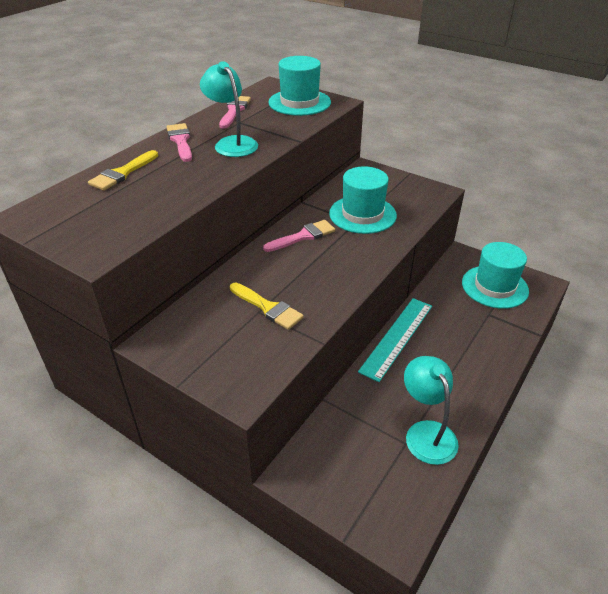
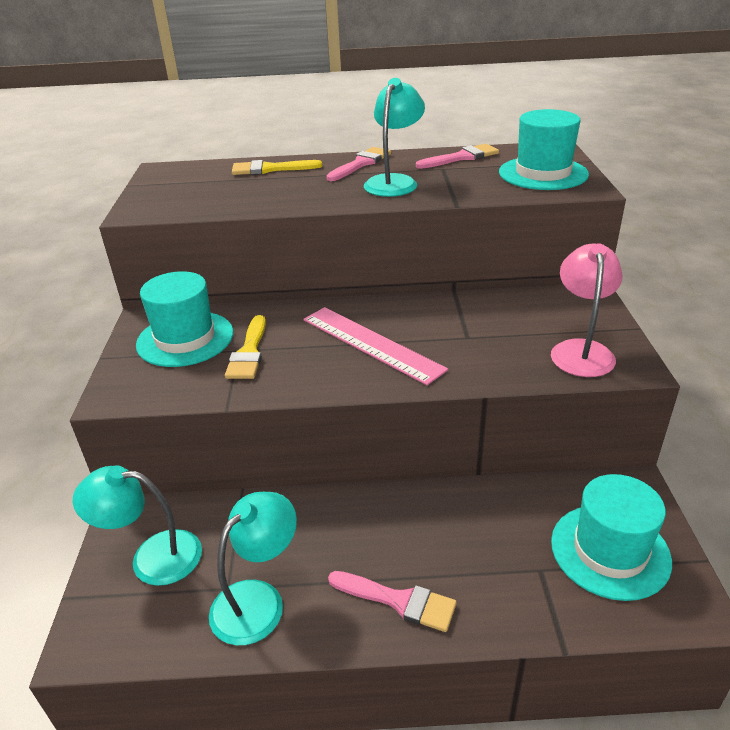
camera: 55 degrees right, 5 degrees down
pink brush [263,220,335,252] -> pink brush moved to [328,571,457,632]
turquoise hat [329,166,397,234] -> turquoise hat moved to [136,271,233,367]
turquoise ruler [358,298,432,382] -> none
none -> turquoise lamp [73,465,202,586]
none -> pink ruler [304,307,448,385]
none -> pink lamp [551,243,623,377]

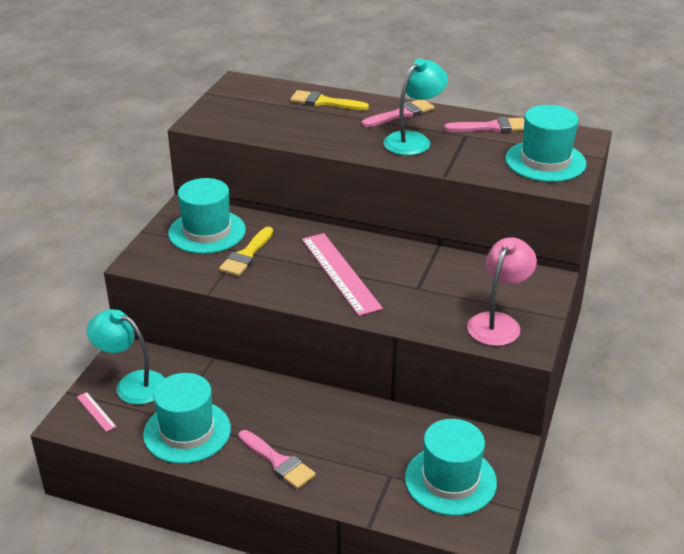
camera: 20 degrees right, 0 degrees up
turquoise lamp [209,492,297,646] -> turquoise hat [143,373,231,464]
none -> pink ruler [77,392,116,432]

